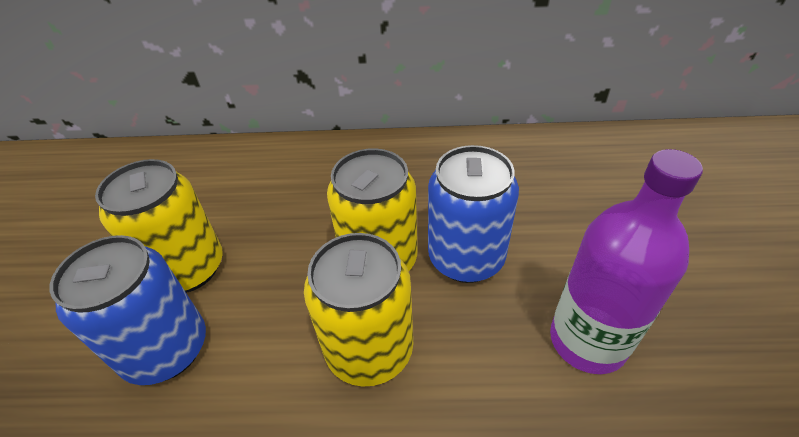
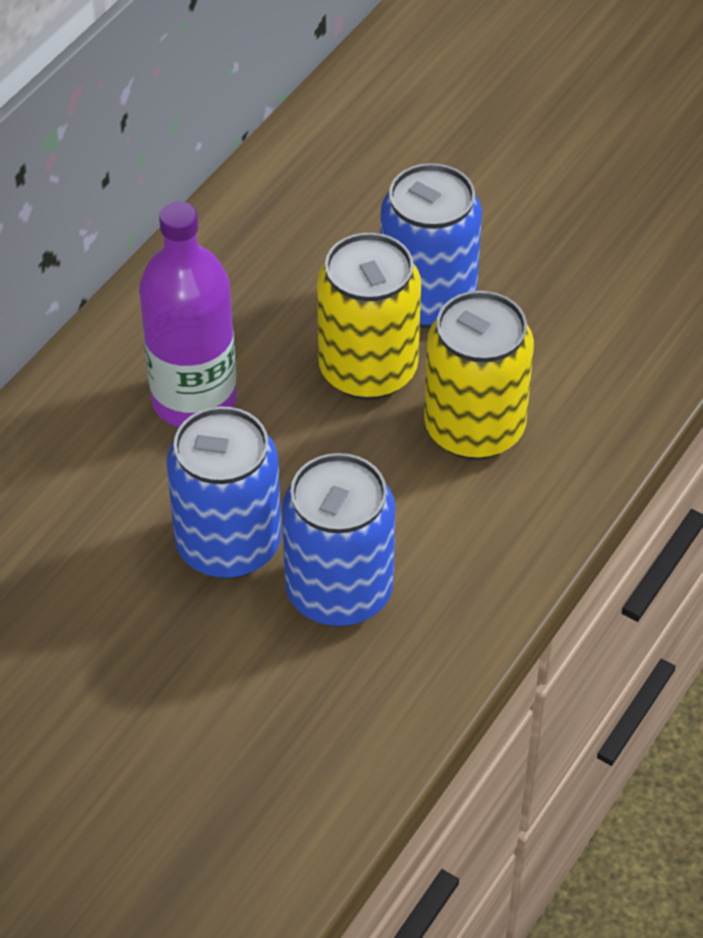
camera: 60 degrees left, 5 degrees up
yellow can [95,159,223,293] -> blue can [166,406,281,579]
purple bottle [550,149,703,374] -> purple bottle moved to [139,201,237,427]

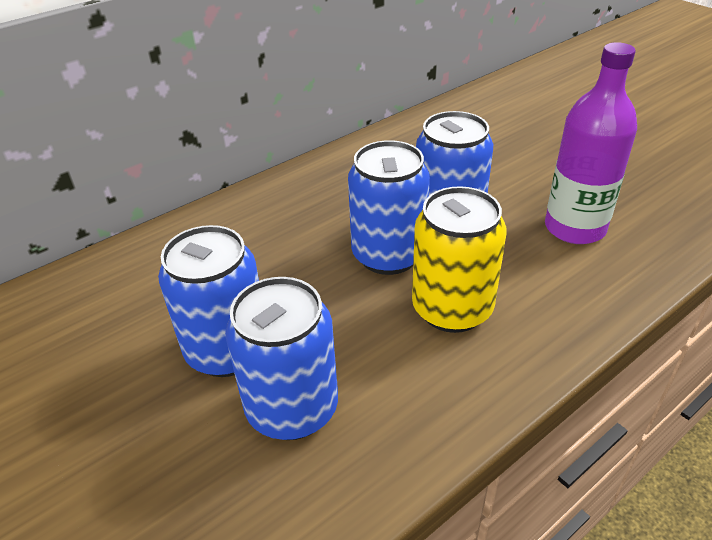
camera: 20 degrees right, 10 degrees down
purple bottle [139,201,237,427] -> purple bottle moved to [545,42,637,244]
yellow can [317,233,421,400] -> blue can [348,140,430,275]

